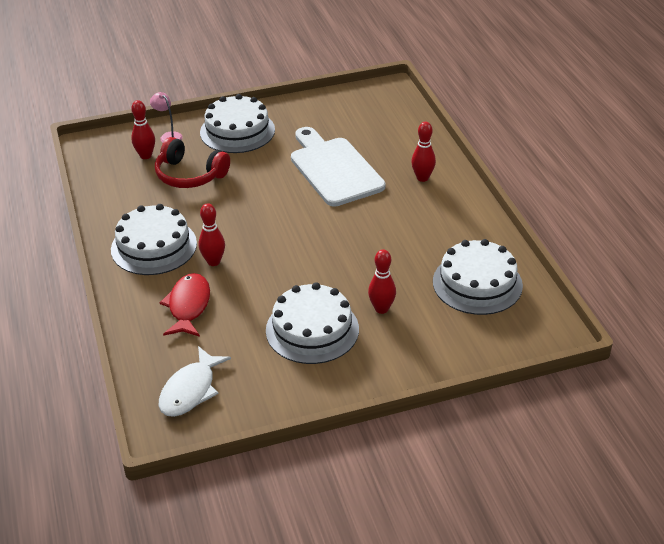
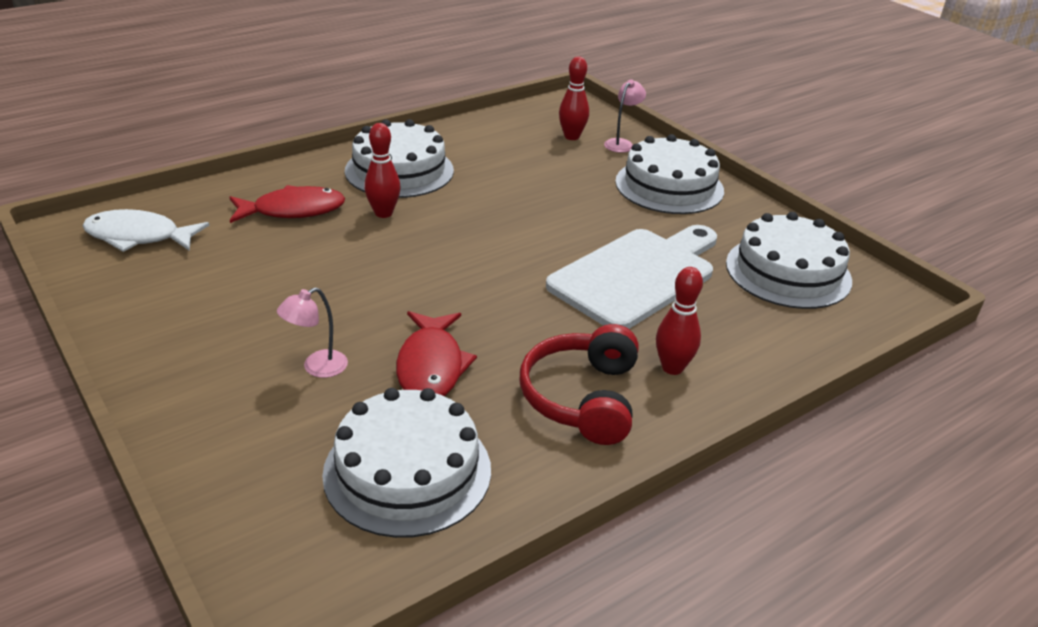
camera: 70 degrees right, 5 degrees down
red headphones [155,137,230,188] -> red headphones moved to [520,324,638,445]
white cake [266,282,359,364] -> white cake moved to [726,212,852,309]
red bowling pin [368,249,396,314] -> pink lamp [277,287,348,378]
none -> red fish [396,311,477,396]

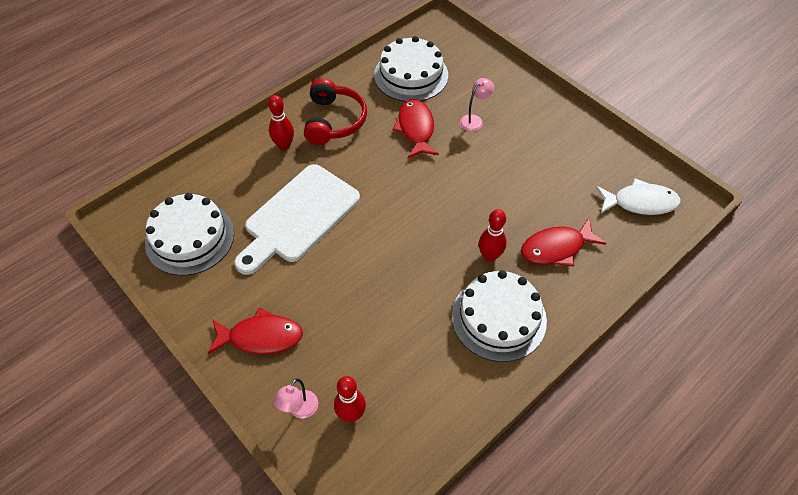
camera: 175 degrees right, 20 degrees up
white cake [615,134,724,214] -> red fish [207,308,303,354]

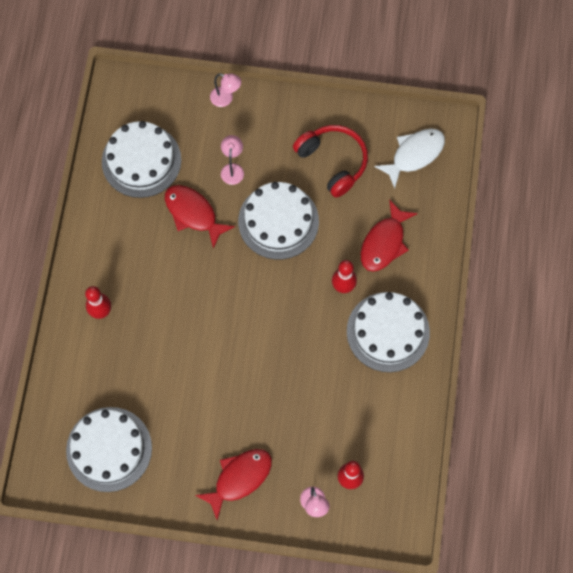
camera: 40 degrees left, 15 degrees up
white cutting board [234,164,360,275] -> none
red headphones [304,78,367,145] -> red headphones moved to [293,125,368,198]
none -> pink lamp [210,73,241,107]
none -> white cake [238,182,319,260]

